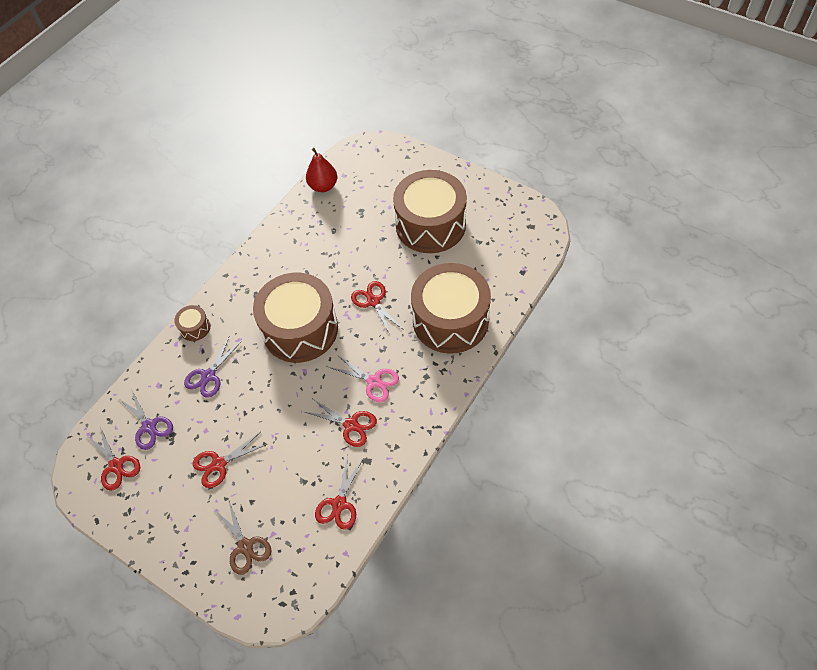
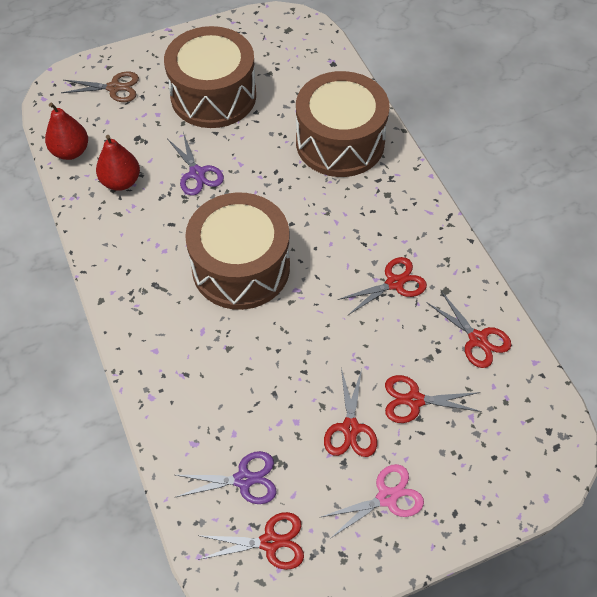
camera: 60 degrees left, 0 degrees up
brown drum [174,305,210,341] -> none
purple scissors [184,337,242,397] -> purple scissors moved to [168,132,224,195]
brown scissors [214,499,271,575] -> brown scissors moved to [61,72,139,102]
pink scissors [329,355,399,402] -> pink scissors moved to [321,464,424,538]
red scissors [351,281,404,336] -> red scissors moved to [385,375,482,423]
none -> red pear [96,135,140,191]

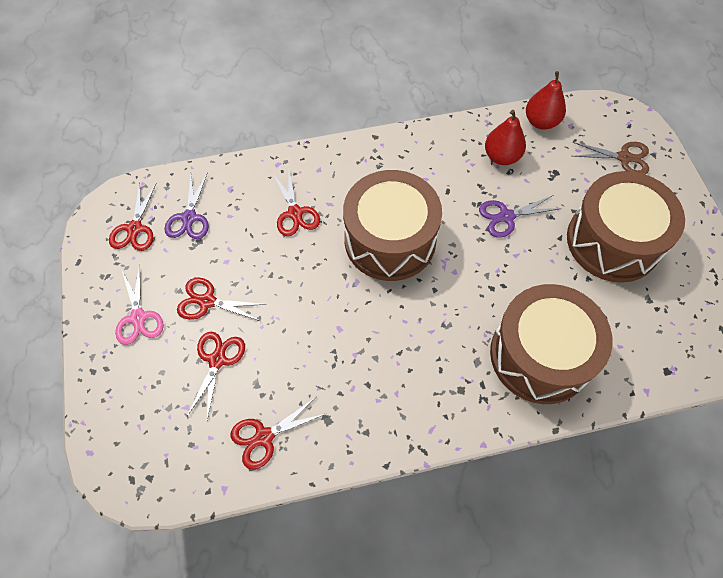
camera: 100 degrees right, 5 degrees up
brown scissors [61,72,139,102] -> brown scissors turned 90 degrees counterclockwise [572,142,649,174]
red scissors [338,257,427,315] -> red scissors moved to [273,171,320,236]

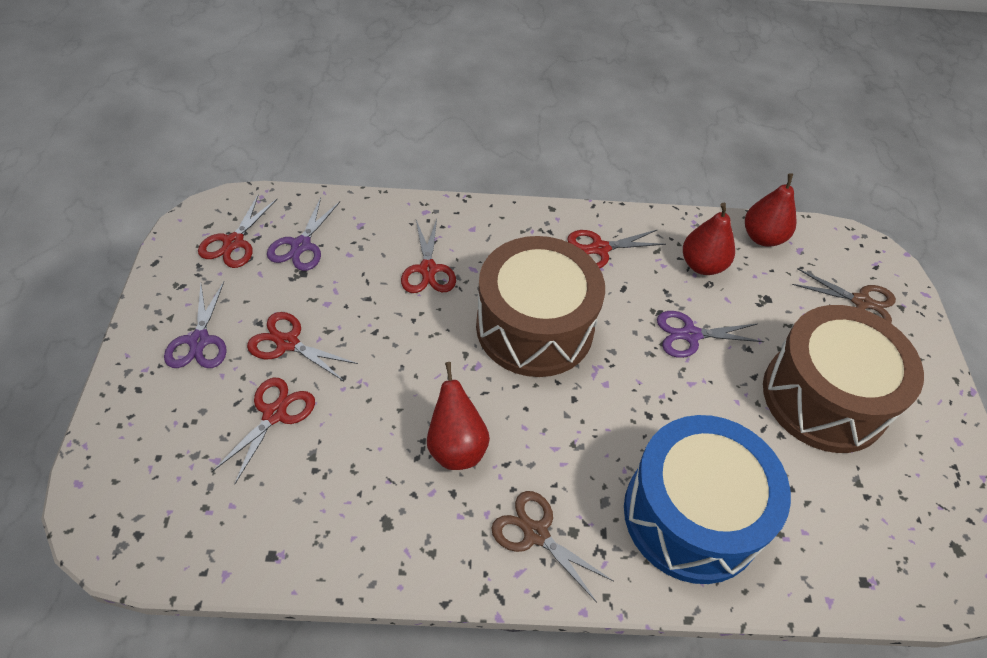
camera: 10 degrees right, 10 degrees down
pink scissors [115,264,164,345] -> purple scissors [164,282,227,368]
red scissors [231,397,325,469] -> red scissors moved to [567,229,666,268]
brown drum [490,284,613,404] -> blue drum [624,415,791,584]
none -> red pear [427,362,490,470]
none -> brown scissors [491,491,613,603]

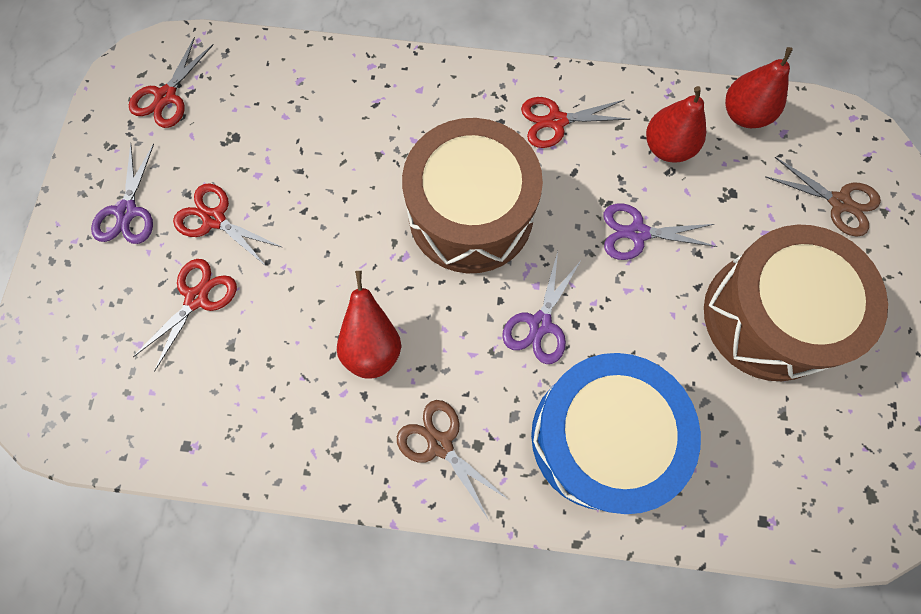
camera: 10 degrees right, 20 degrees up
purple scissors [267,197,340,271] -> purple scissors moved to [502,252,582,364]
red scissors [401,219,456,293] -> none

